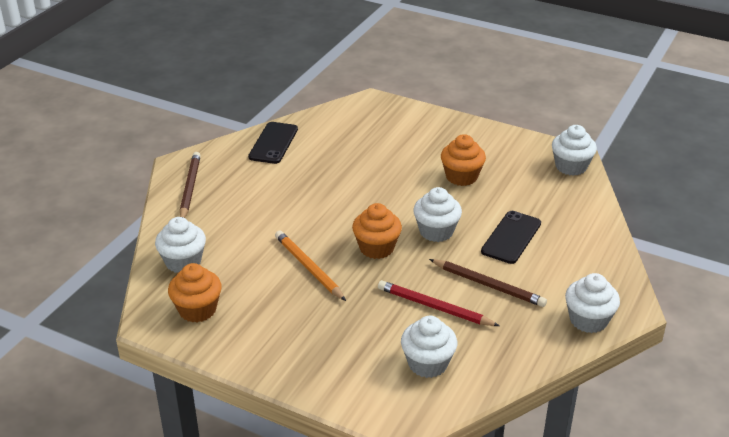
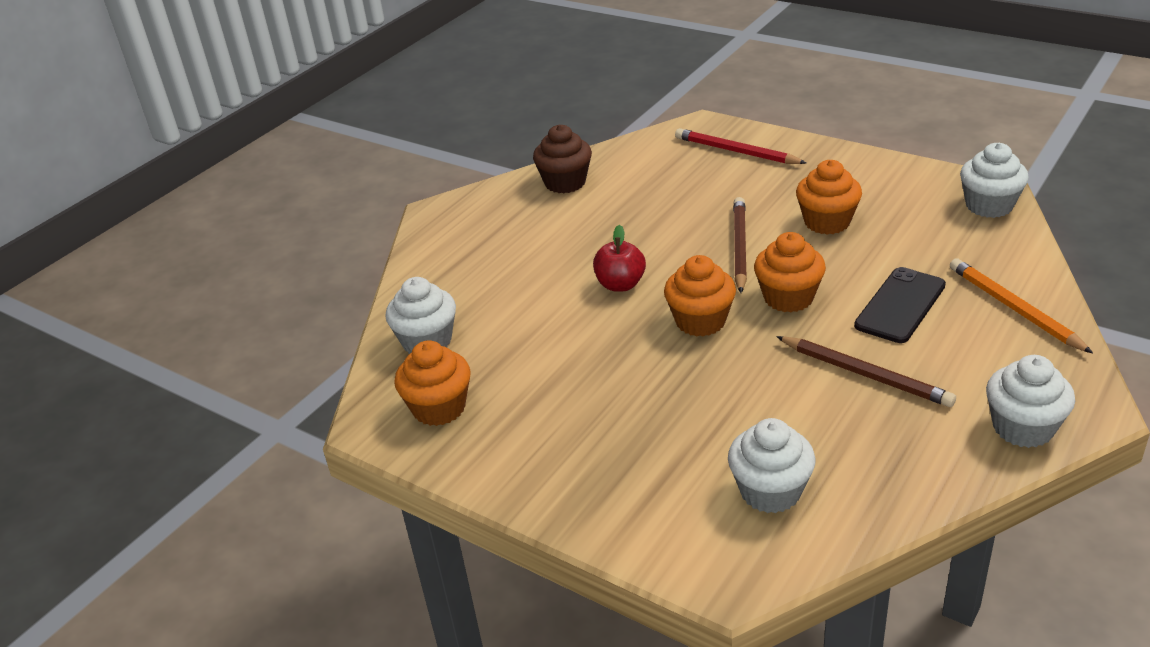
camera: 10 degrees right, 0 degrees up
brown pencil [180,152,201,218] -> brown pencil moved to [733,197,747,293]
black phone [248,122,298,164] -> brown cupcake [533,125,592,193]
orange pencil [275,231,346,301] -> orange pencil moved to [950,258,1093,353]
red pencil [378,280,499,326] -> red pencil moved to [675,128,806,164]
white cupcake [413,187,462,242] -> orange cupcake [754,232,826,313]
none -> red apple [593,225,646,292]

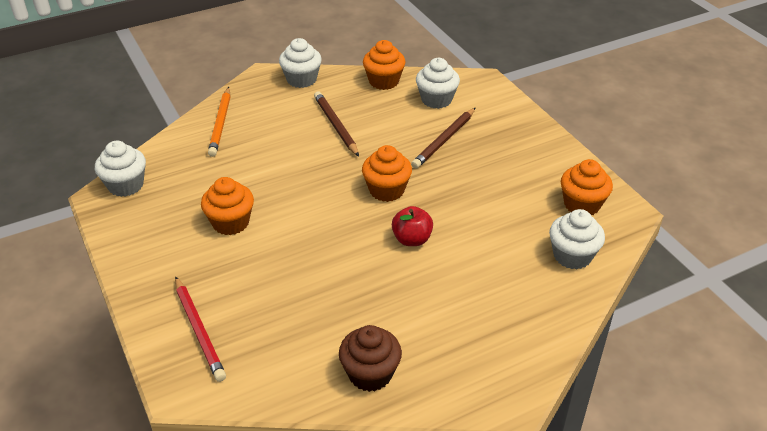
camera: 155 degrees left, 5 degrees up
brown pencil [733,197,747,293] -> brown pencil moved to [411,108,475,168]
orange cupcake [754,232,826,313] -> orange cupcake moved to [363,40,406,90]
black phone [854,267,946,343] -> none

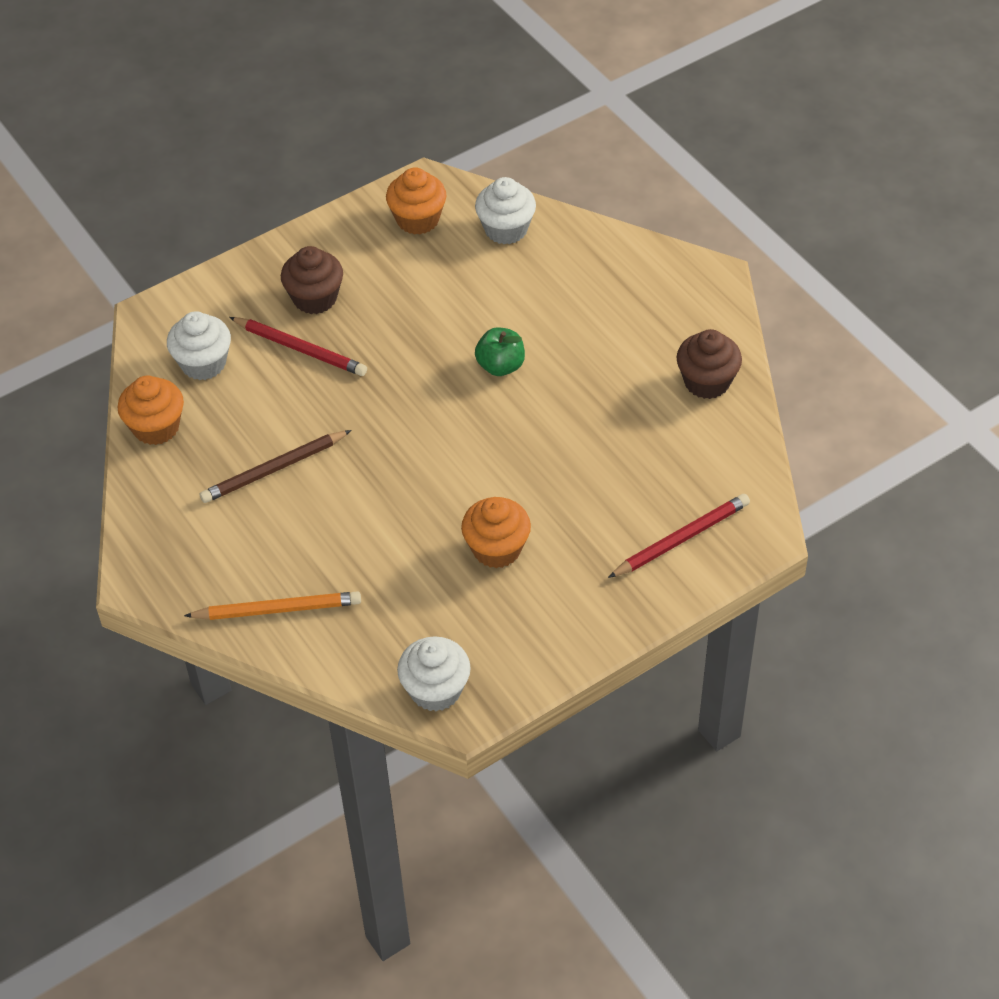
camera: 95 degrees left, 10 degrees up
white cupcake [279,38,322,88] -> none
orange cupcake [362,145,412,202] -> none
red apple [392,206,433,246] -> green apple [475,327,525,376]
brown pencil [411,108,475,168] -> red pencil [229,317,367,376]
none -> brown cupcake [281,246,343,314]

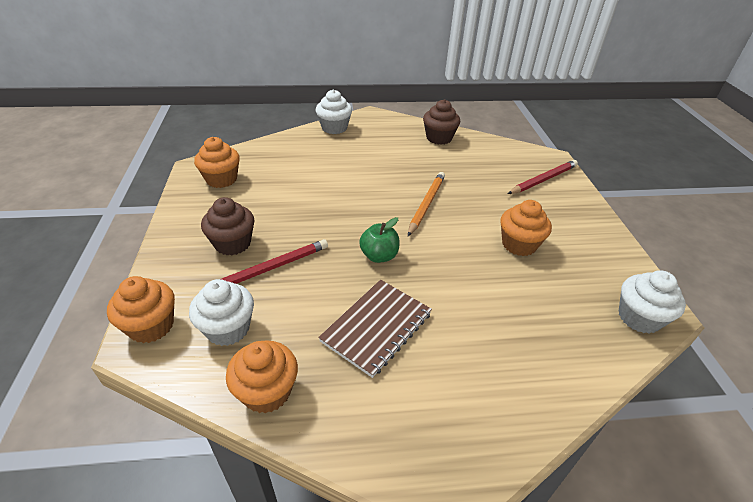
camera: 65 degrees left, 10 degrees down
orange pencil [184,591,361,620] -> orange pencil moved to [408,172,445,236]
brown pencil [200,430,351,503] -> brown notebook [318,280,432,378]
white cupcake [475,177,536,244] -> white cupcake moved to [316,89,352,134]
green apple [475,327,525,376] -> green apple moved to [359,217,400,263]
red pencil [608,494,750,578] -> red pencil turned 60 degrees clockwise [508,160,578,194]
none -> orange cupcake [107,276,175,343]

